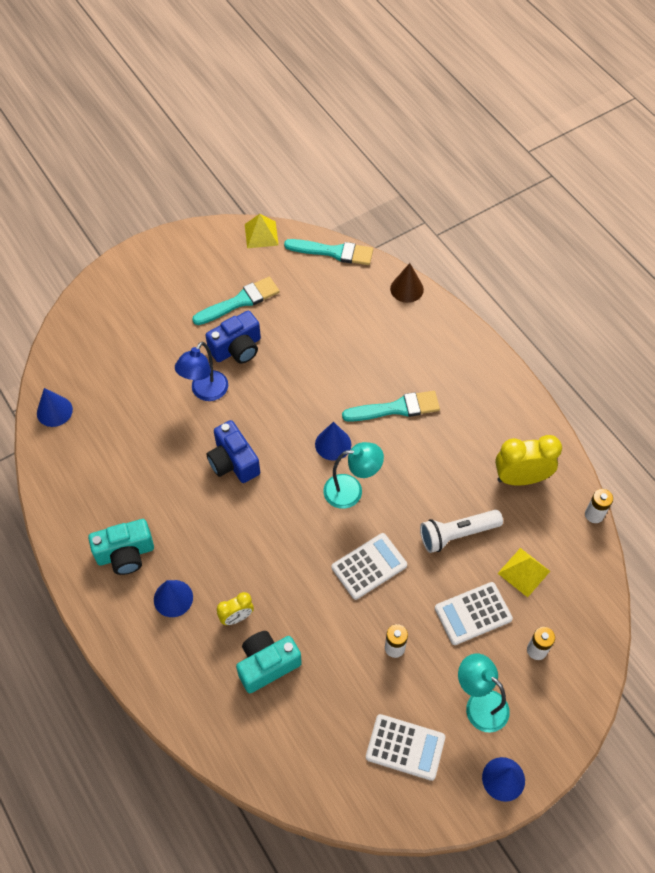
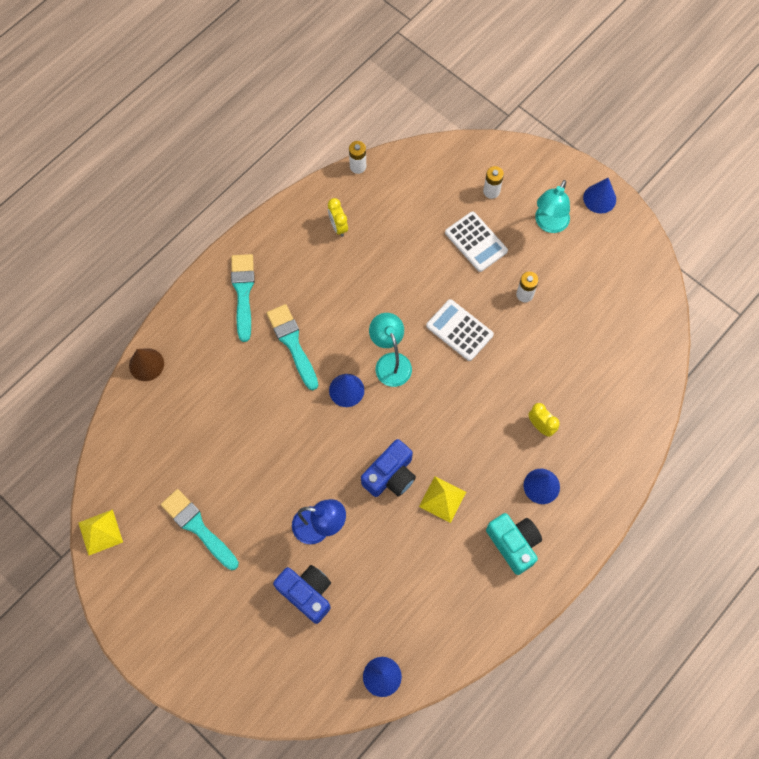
camera: 105 degrees left, 10 degrees up
blue camera [206,311,261,364] -> blue camera moved to [273,565,331,624]
turquoise camera [236,631,302,693] -> none
turquoise brush [284,239,373,265] -> turquoise brush moved to [231,254,255,342]
white calculator [366,714,445,781] -> none
white flashlight [420,510,503,553] -> none
yellow clock [495,435,562,486] -> yellow clock [328,198,348,237], size x0.57
yellow pyramid [497,548,550,597] -> yellow pyramid moved to [419,476,466,523]

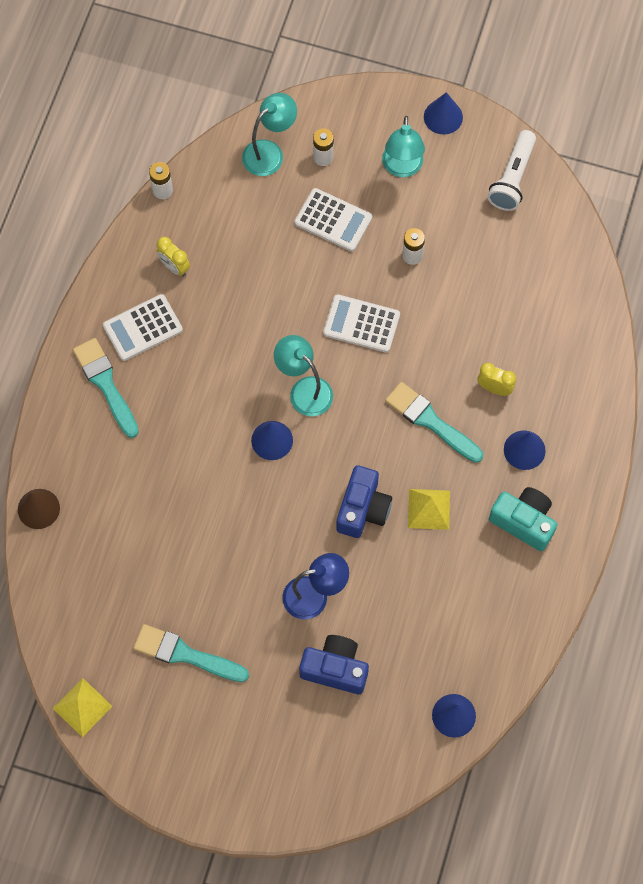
camera: 25 degrees left, 0 degrees up
turquoise brush [267,304,318,390] -> turquoise brush moved to [385,382,483,463]
none -> white calculator [103,294,183,361]
none -> turquoise lamp [242,93,297,176]
none -> white flashlight [488,130,536,211]

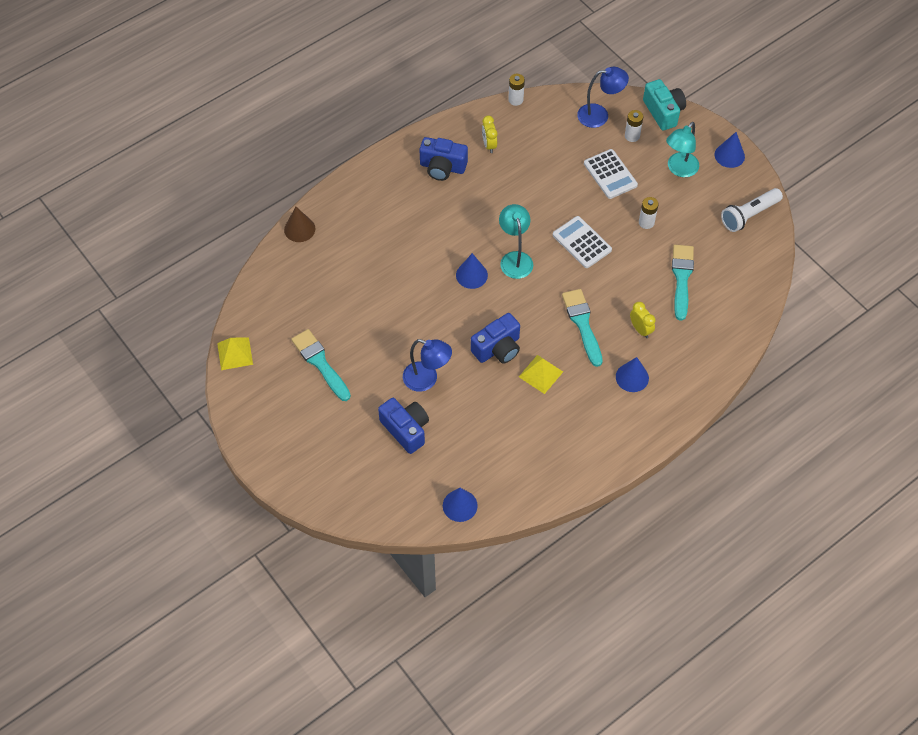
camera: 35 degrees right, 10 degrees down
turquoise brush [73,338,139,438] -> turquoise brush moved to [672,245,694,321]
white calculator [103,294,183,361] -> blue camera [419,137,468,181]
turquoise lamp [242,93,297,176] -> blue lamp [577,67,629,128]
turquoise camera [489,487,557,551] -> turquoise camera moved to [643,79,686,131]

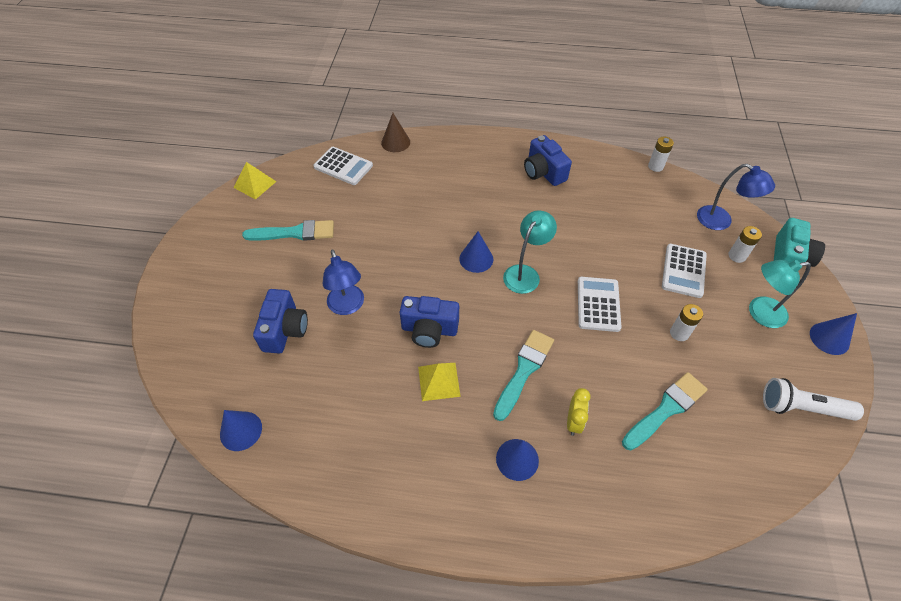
camera: 45 degrees right, 5 degrees down
turquoise brush [291,329,351,401] -> turquoise brush turned 75 degrees clockwise [242,220,334,241]
yellow clock [482,115,497,153] -> none
none -> white calculator [313,147,373,185]

